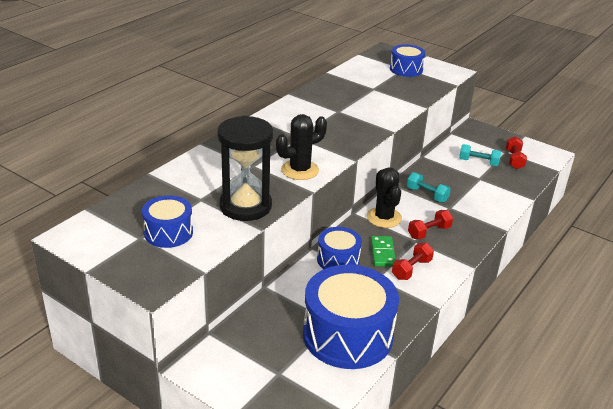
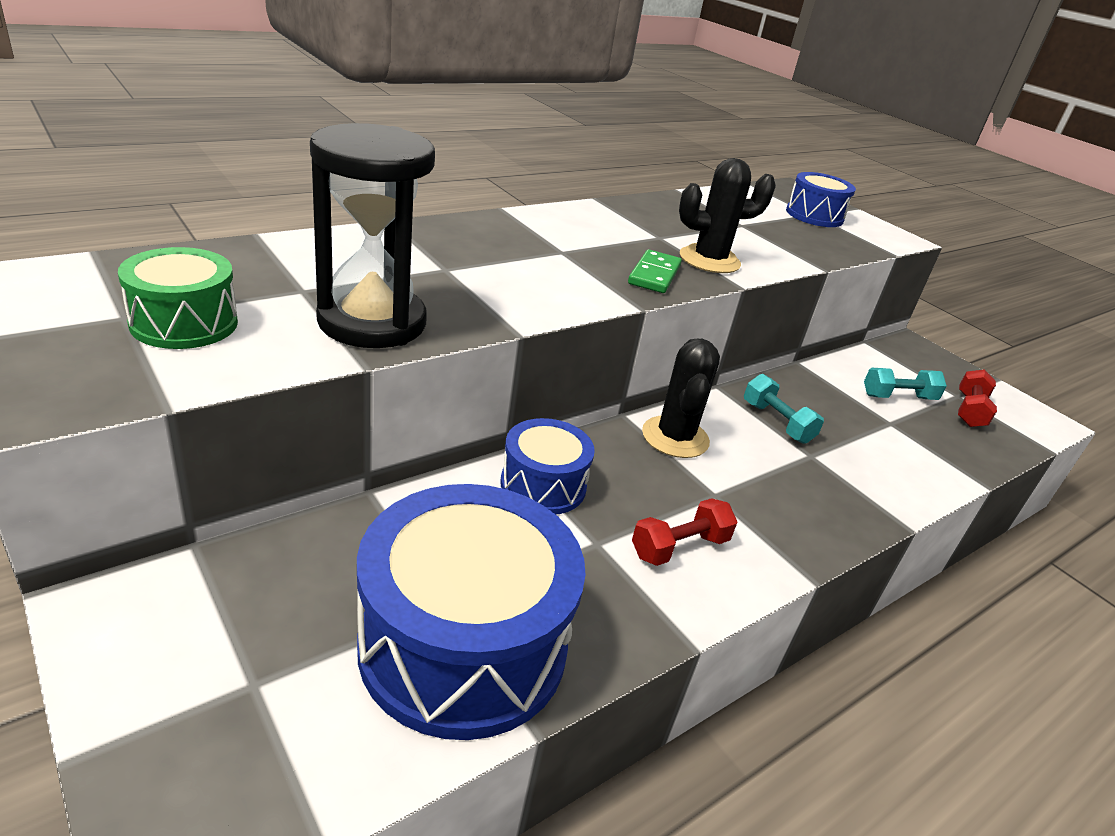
camera: 15 degrees right, 0 degrees up
blue drum [142,195,193,248] -> green drum [118,247,238,349]
black cactus [276,114,327,180] -> black cactus moved to [679,158,776,273]
green domino [371,236,396,267] -> green domino moved to [628,249,682,293]
red dumbbell [408,210,453,239] -> none
turquoise dumbbell [459,144,501,166] -> turquoise dumbbell turned 45 degrees counterclockwise [864,368,947,400]

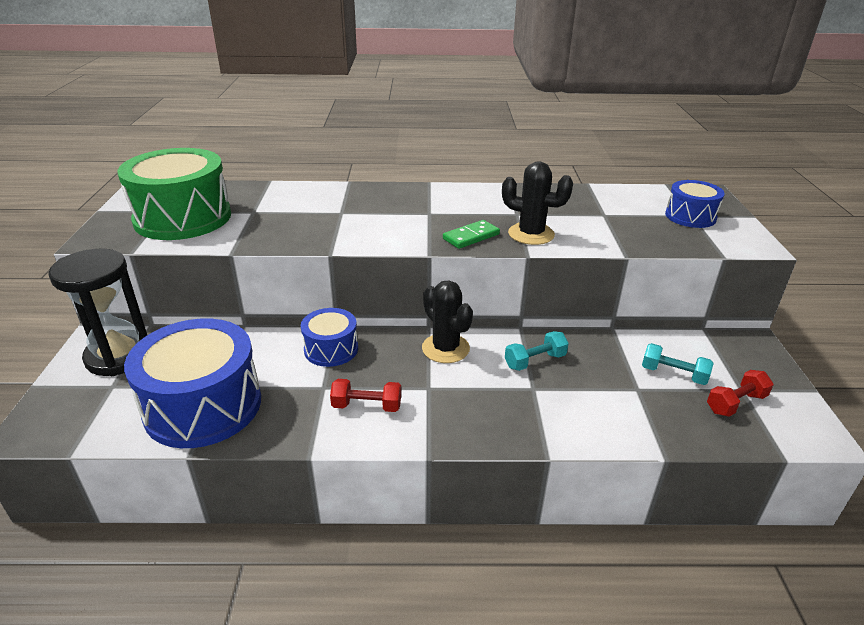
camera: 40 degrees right, 0 degrees up
green drum [118,247,238,349] -> green drum [117,148,231,240], size x1.87
black hourglass [310,123,435,348] -> black hourglass moved to [48,248,147,376]
black cactus [642,339,720,458] -> black cactus turned 75 degrees counterclockwise [422,280,473,363]
turquoise dumbbell [744,374,824,444] -> turquoise dumbbell turned 60 degrees clockwise [505,331,569,371]

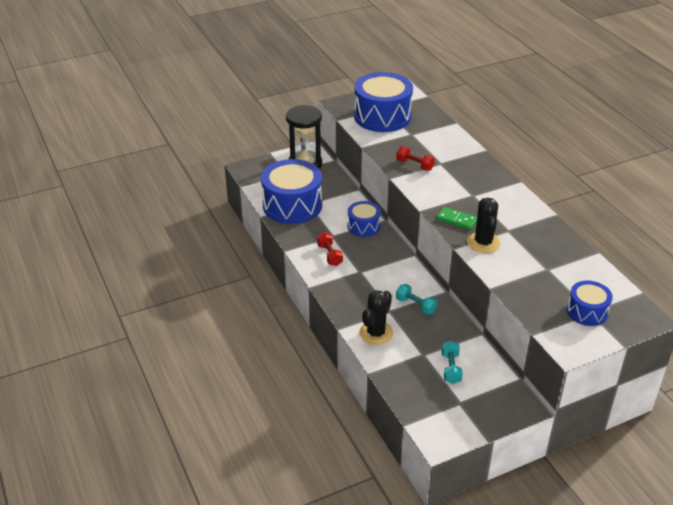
camera: 65 degrees right, 5 degrees up
green drum [117,148,231,240] -> blue drum [354,72,413,132]
black cactus [422,280,473,363] -> black cactus moved to [359,290,393,345]
red dumbbell [707,370,774,417] -> red dumbbell moved to [396,146,435,171]

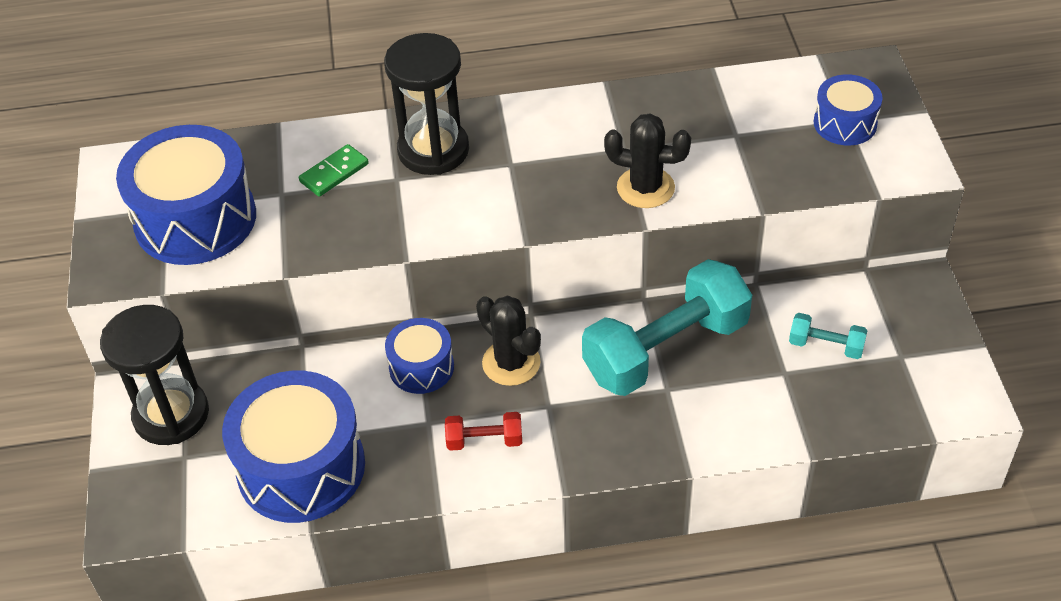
camera: 70 degrees left, 10 degrees up
black cactus [359,290,393,345] -> black cactus moved to [476,296,541,386]
red dumbbell [396,146,435,171] -> none
turquoise dumbbell [396,284,437,315] -> turquoise dumbbell [582,259,752,396], size x2.31
green domino [437,207,477,230] -> green domino moved to [299,144,369,197]
none -> black hourglass [384,33,469,175]

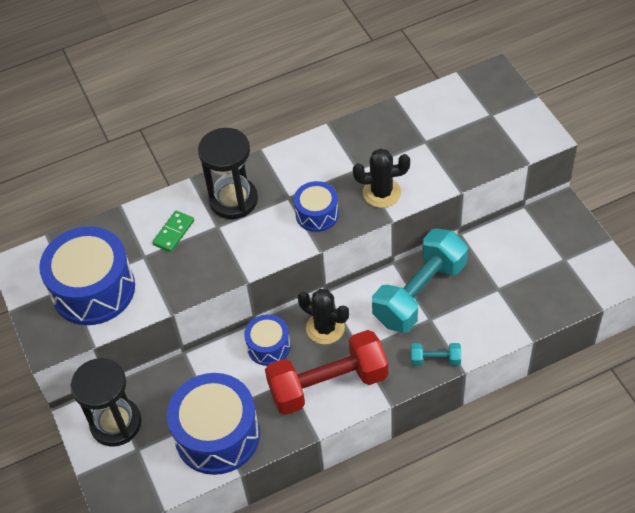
camera: 15 degrees left, 5 degrees up
red dumbbell [445,412,522,451] -> red dumbbell [265,330,388,415], size x2.31
turquoise dumbbell [789,313,868,359] -> turquoise dumbbell moved to [411,343,461,366]
blue drum [814,74,883,145] -> blue drum moved to [294,181,339,232]

